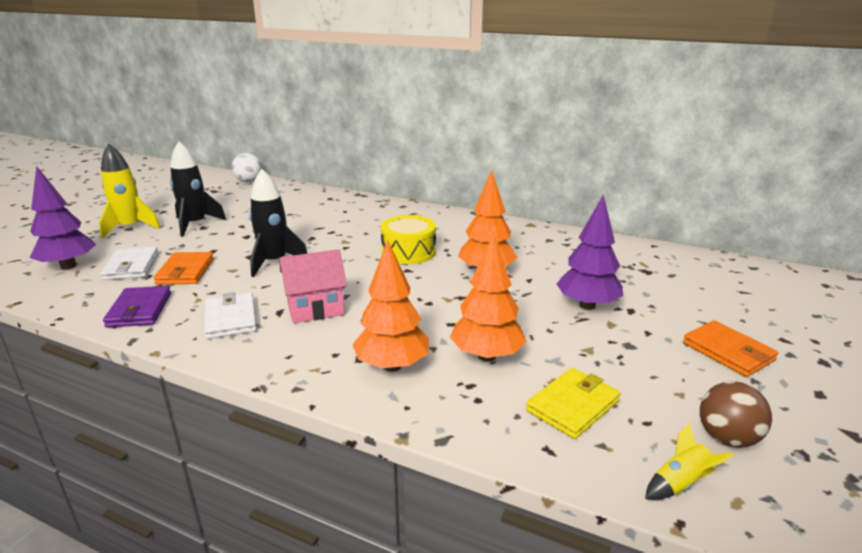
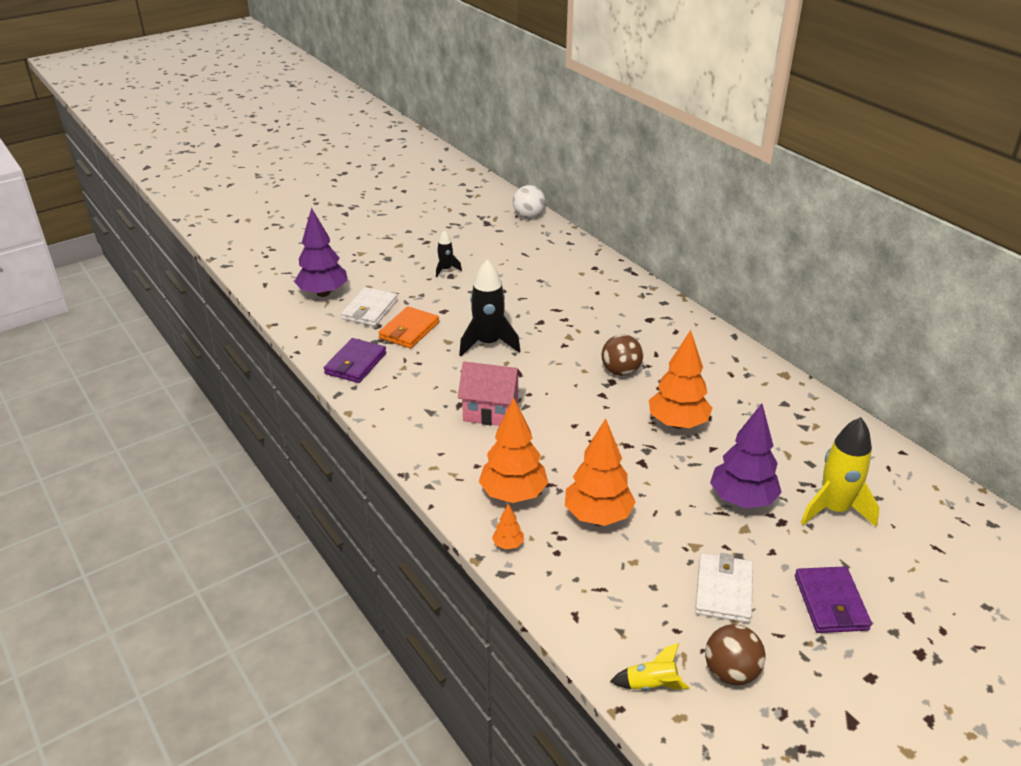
camera: 30 degrees right, 10 degrees up
yellow rocket [99,144,160,239] -> yellow rocket moved to [801,417,880,527]
black rocket [170,141,226,237] -> black rocket [436,230,462,277], size x0.52
white wallet [204,292,257,339] -> white wallet moved to [695,553,753,623]
yellow drum [381,215,436,264] -> brown ball [601,334,643,376]
yellow wallet [526,368,620,439] -> none
orange wallet [683,320,778,377] -> purple wallet [795,566,872,633]
none -> orange tree [492,504,524,549]

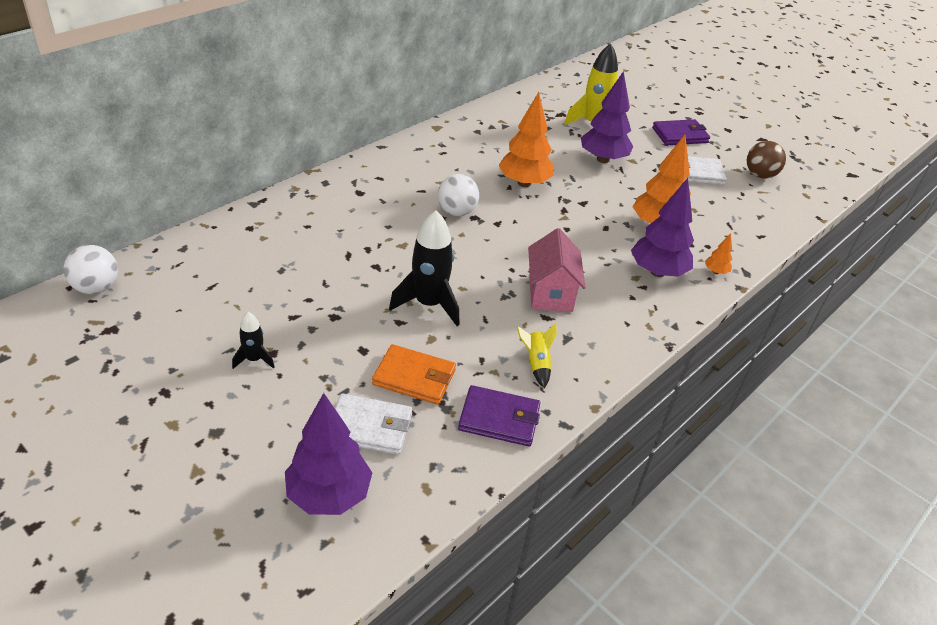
camera: 105 degrees left, 5 degrees up
orange tree [479,398,548,503] -> purple tree [631,178,694,277]
brown ball [601,334,643,376] -> white ball [438,174,479,216]
yellow rocket [610,643,690,690] -> yellow rocket moved to [517,323,557,389]

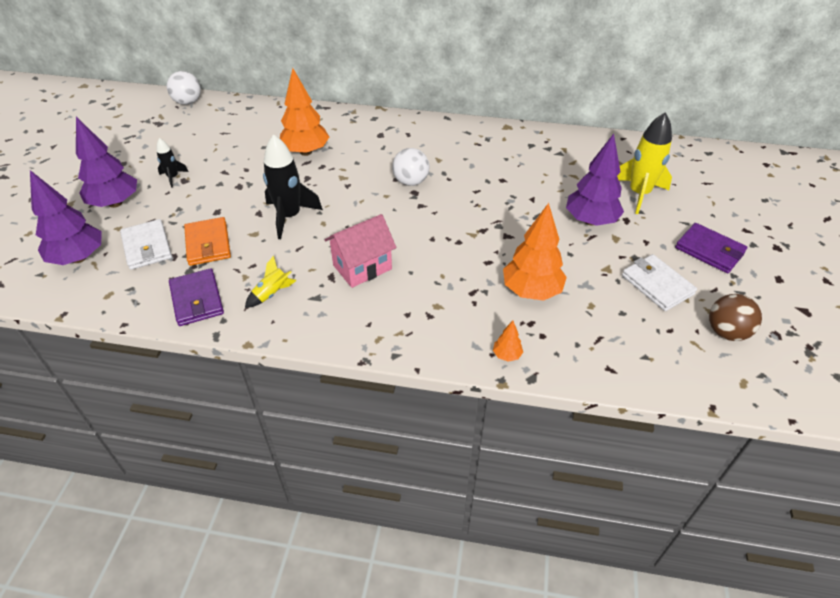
camera: 60 degrees right, 5 degrees up
orange tree [498,92,554,187] -> orange tree moved to [280,68,329,156]
purple tree [631,178,694,277] -> purple tree moved to [76,117,137,208]

